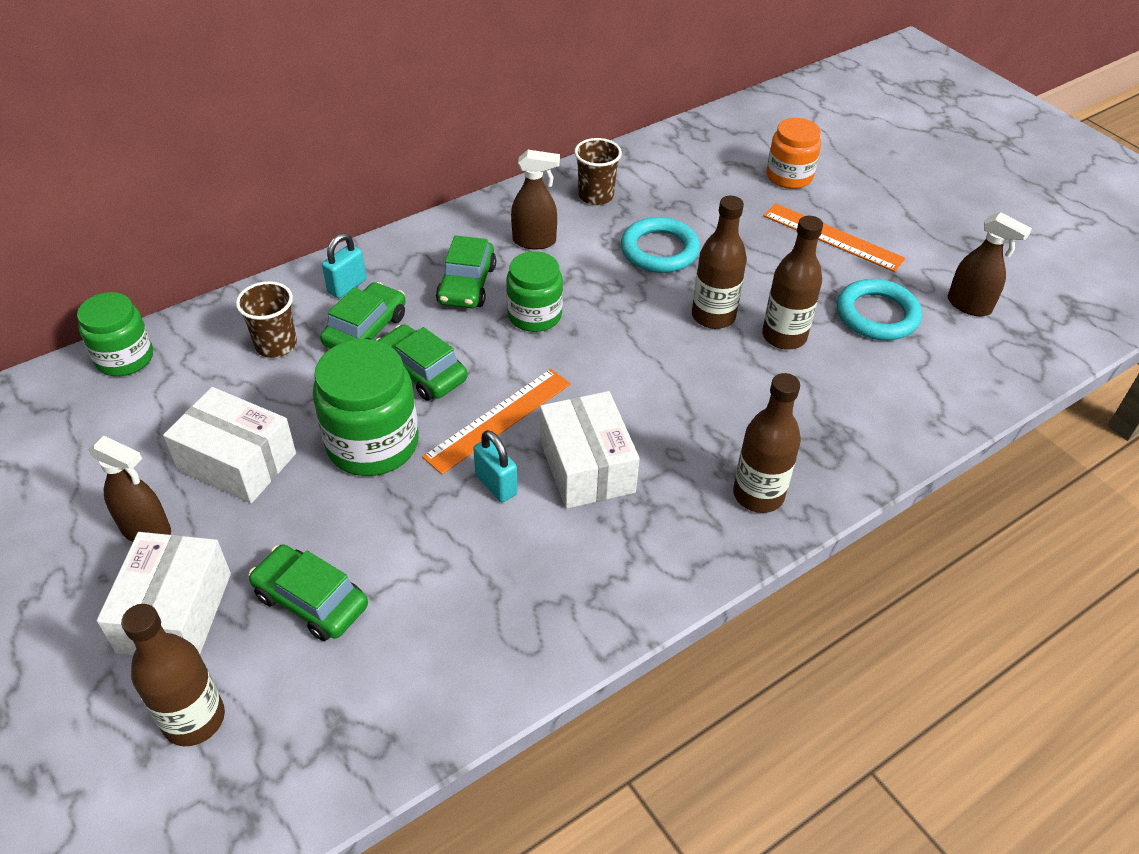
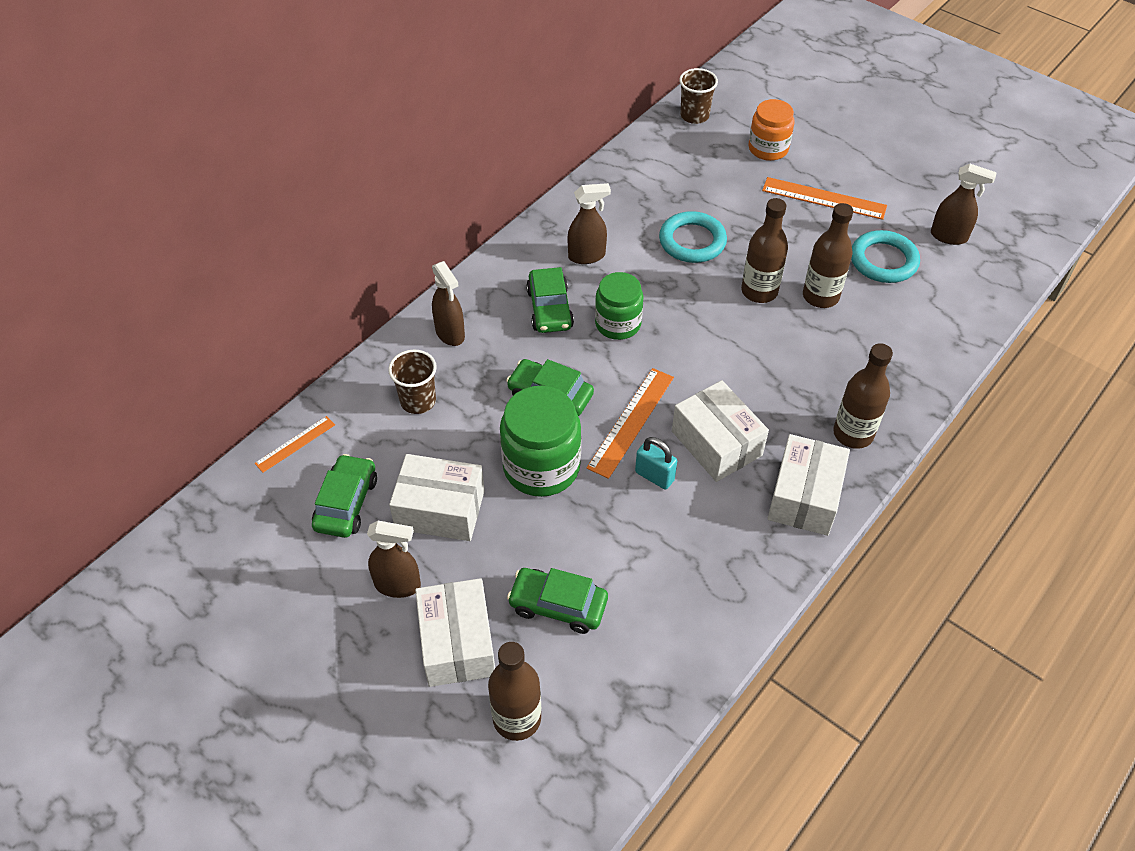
camera: 15 degrees left, 5 degrees up
green jar [77,292,153,376] -> orange ruler [254,416,335,473]
green car [320,282,406,349] -> green car moved to [312,454,377,538]
turquoise padlock [322,233,366,298] -> brown spray bottle [432,261,465,346]
brown cup [574,138,622,205] -> brown cup moved to [679,68,718,124]
none -> white box [767,434,850,536]

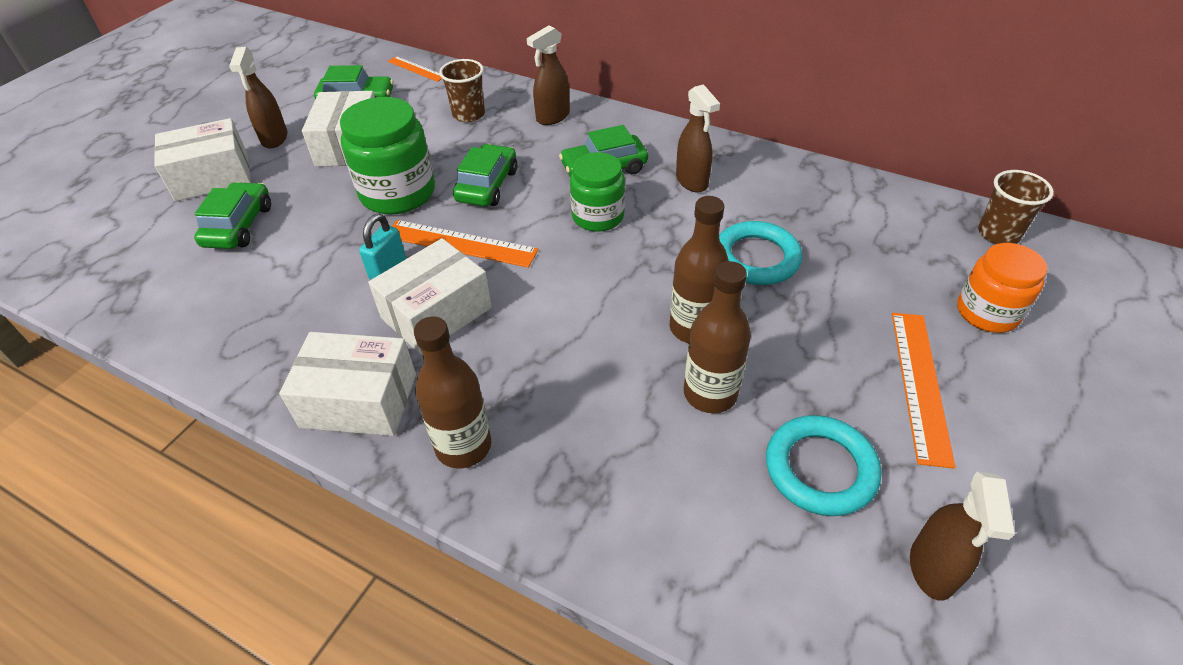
camera: 80 degrees right, 5 degrees down
brown bottle [488,642,541,741] -> none

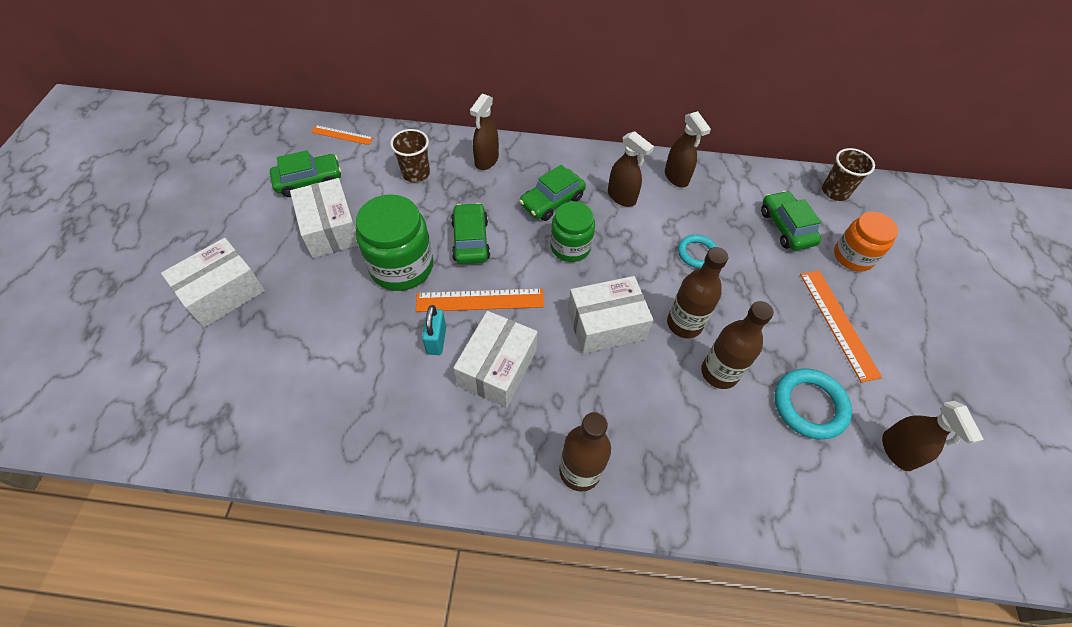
camera: 25 degrees left, 10 degrees up
green car [194,182,271,249] -> green car moved to [761,191,822,250]
brown spray bottle [229,47,288,148] -> brown spray bottle moved to [665,111,711,187]
white box [279,332,416,436] -> white box moved to [568,276,653,354]
turquoise ring [719,221,802,285] -> turquoise ring [678,235,717,268], size x0.63

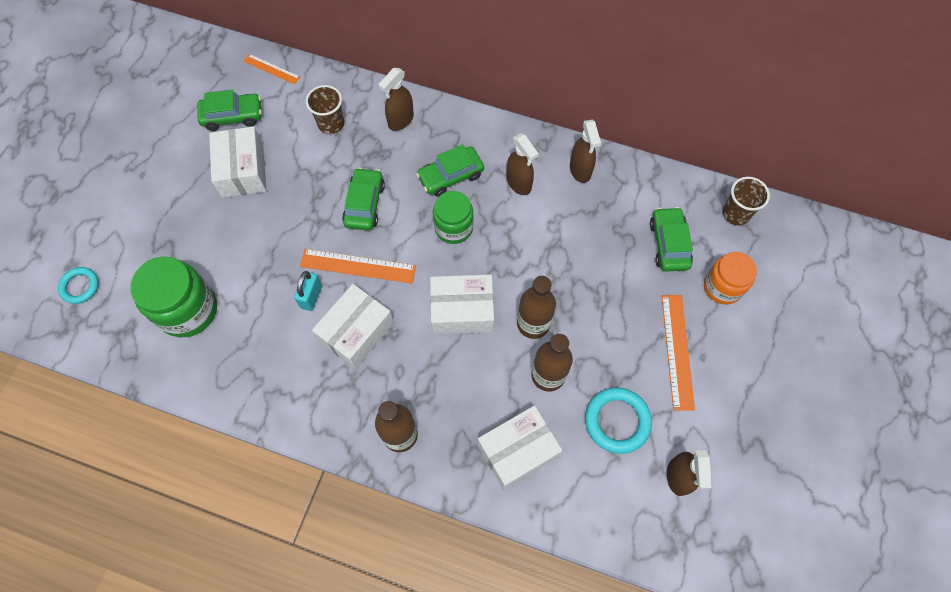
camera: 15 degrees right, 10 degrees up
white box [161,238,265,328] -> white box moved to [478,406,562,490]
green jar [356,194,433,291] -> green jar moved to [130,257,217,337]
turquoise ring [678,235,717,268] -> turquoise ring moved to [58,267,99,304]

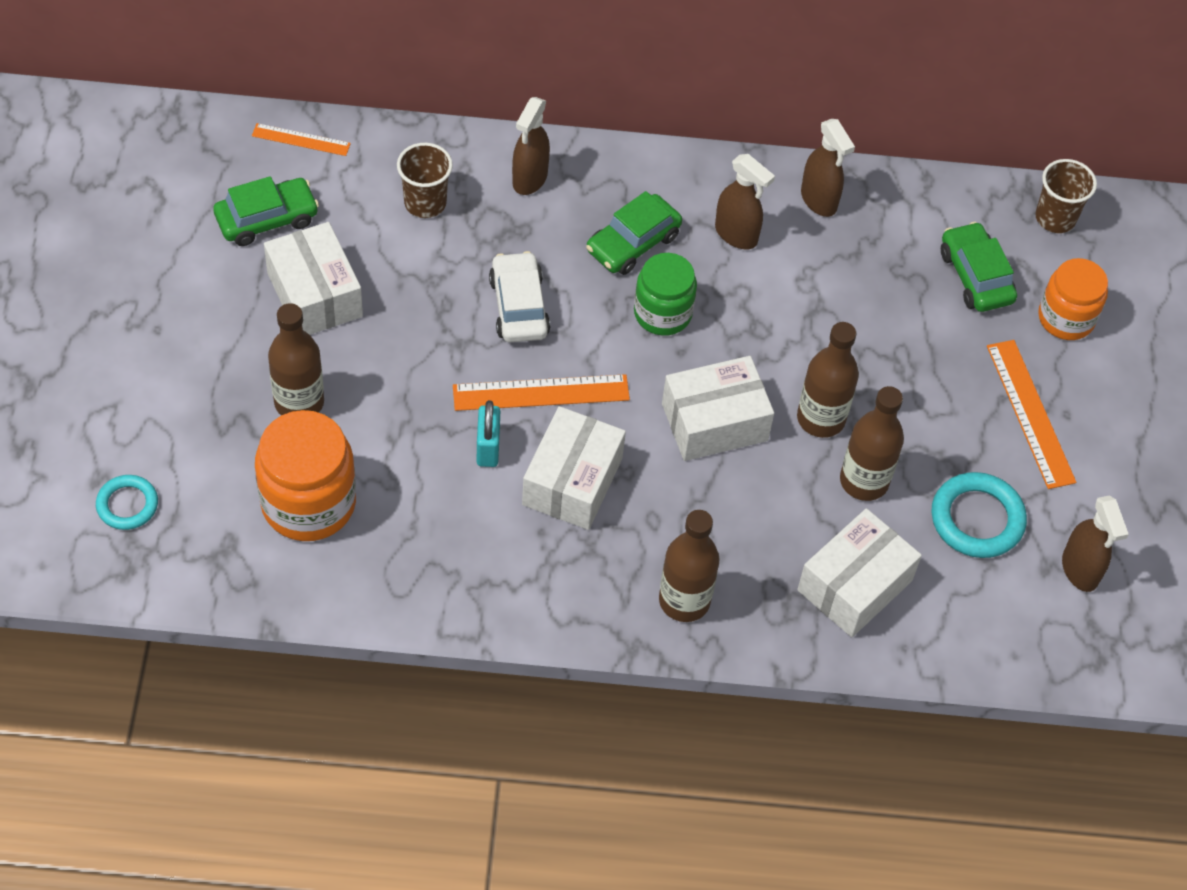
camera: 20 degrees left, 10 degrees down
green jar [130,257,217,337] -> orange jar [255,410,356,541]
green car [342,168,385,231] -> white car [489,251,550,342]
none -> brown bottle [268,303,324,415]

